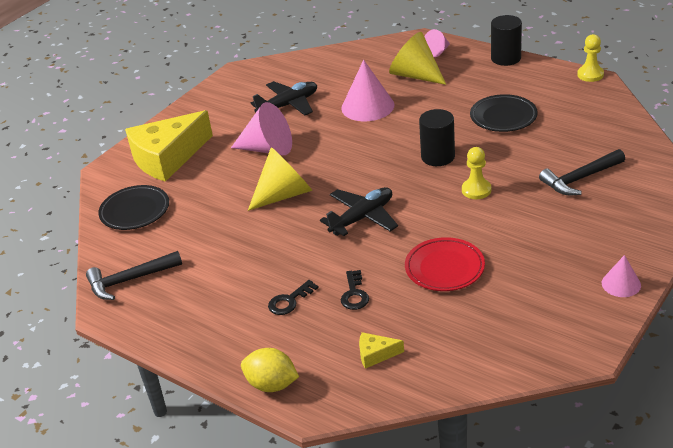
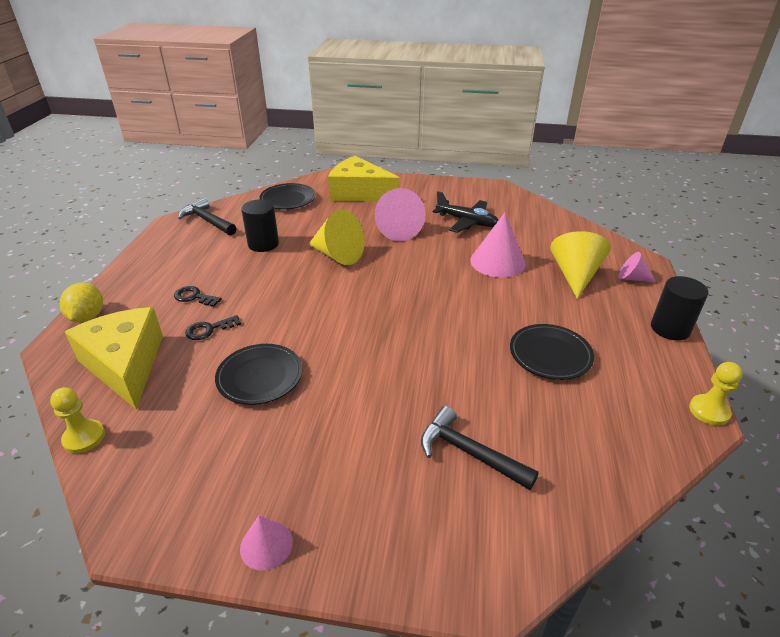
camera: 60 degrees right, 0 degrees up
black plane [320,187,398,236] -> none
yellow cheese [359,332,404,369] -> yellow cheese [65,307,163,409], size x2.48
red plate [405,237,485,291] -> black plate [215,344,302,405]
black cylinder [419,109,455,166] -> black cylinder moved to [241,199,279,252]
yellow pawn [462,147,491,199] -> yellow pawn moved to [50,387,105,454]

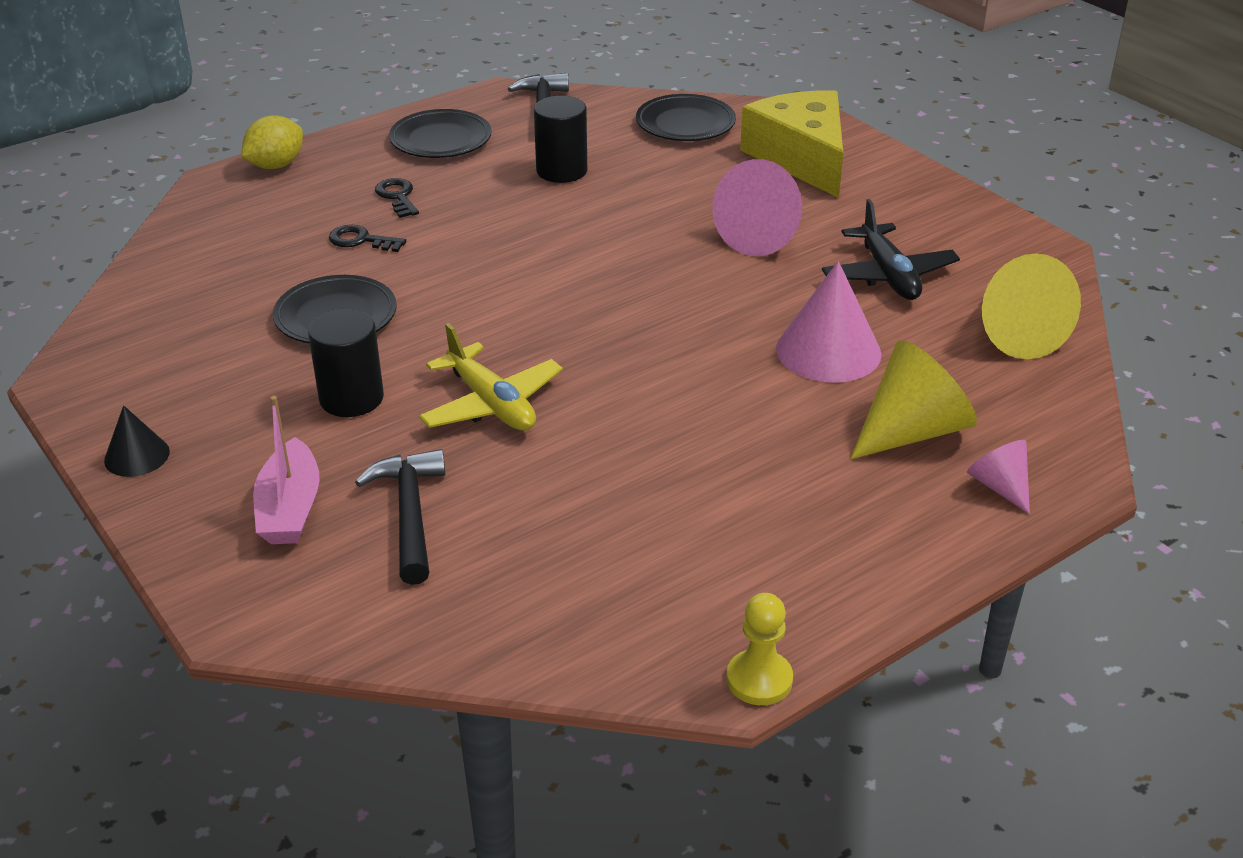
camera: 45 degrees right, 0 degrees up
yellow pawn [50,387,105,454] -> none
yellow cheese [65,307,163,409] -> none
pink cone [240,516,293,571] -> black cone [104,405,170,477]
yellow cone [308,209,365,265] -> yellow cone moved to [982,253,1081,359]
black plate [510,324,594,380] -> black plate moved to [389,109,492,158]
black cylinder [651,276,708,341] -> black cylinder moved to [308,309,384,417]
none -> pink boat [253,396,320,544]
none -> yellow plane [419,323,563,431]

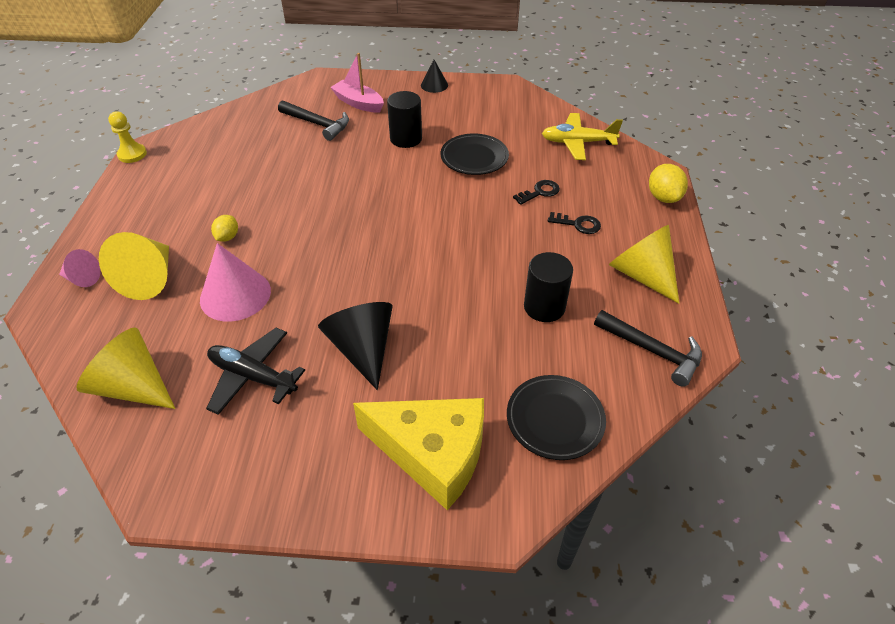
camera: 130 degrees right, 10 degrees up
black plate [389,109,492,158] -> yellow cone [609,225,679,304]
yellow plane [419,323,563,431] -> yellow plane moved to [542,113,623,160]
pink cone [712,159,802,256] -> black cone [318,302,393,390]
none -> yellow lemon [211,215,238,242]

